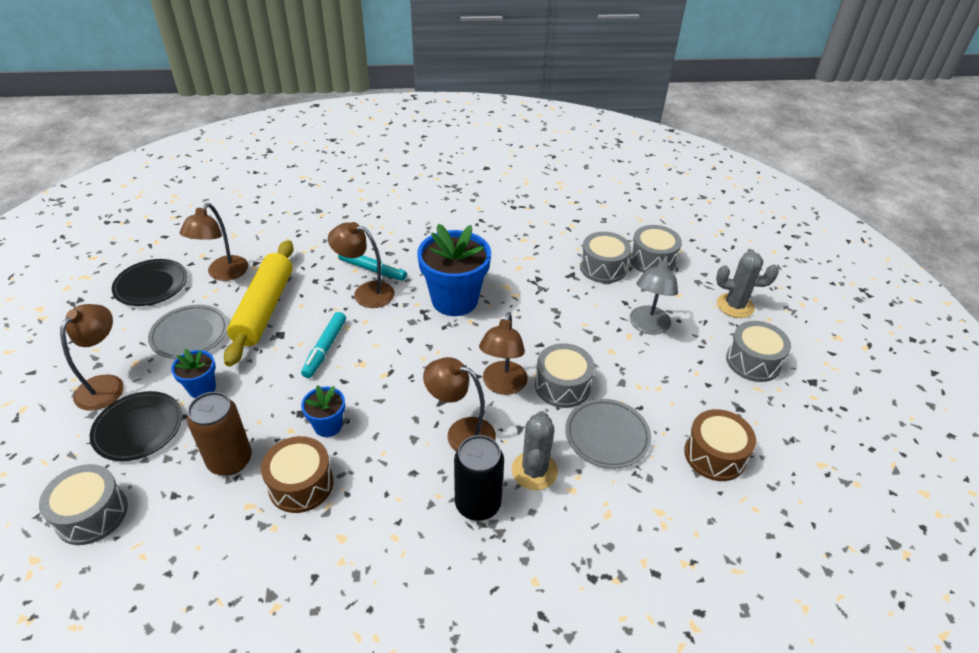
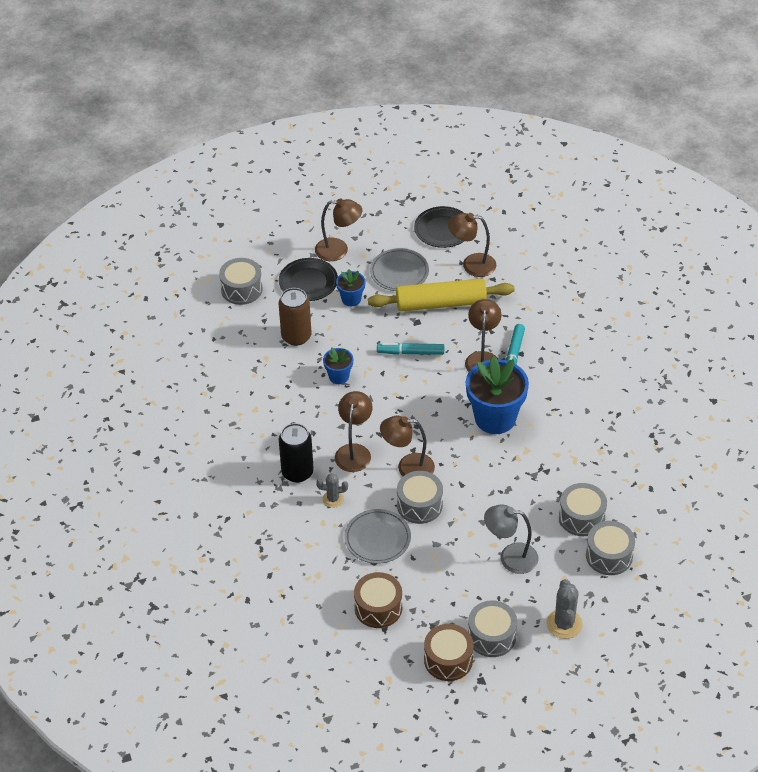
camera: 80 degrees right, 5 degrees up
brown drum [261,436,334,513] -> brown drum moved to [424,624,474,681]
grey cactus [512,411,558,490] -> grey cactus [316,473,348,508], size x0.63

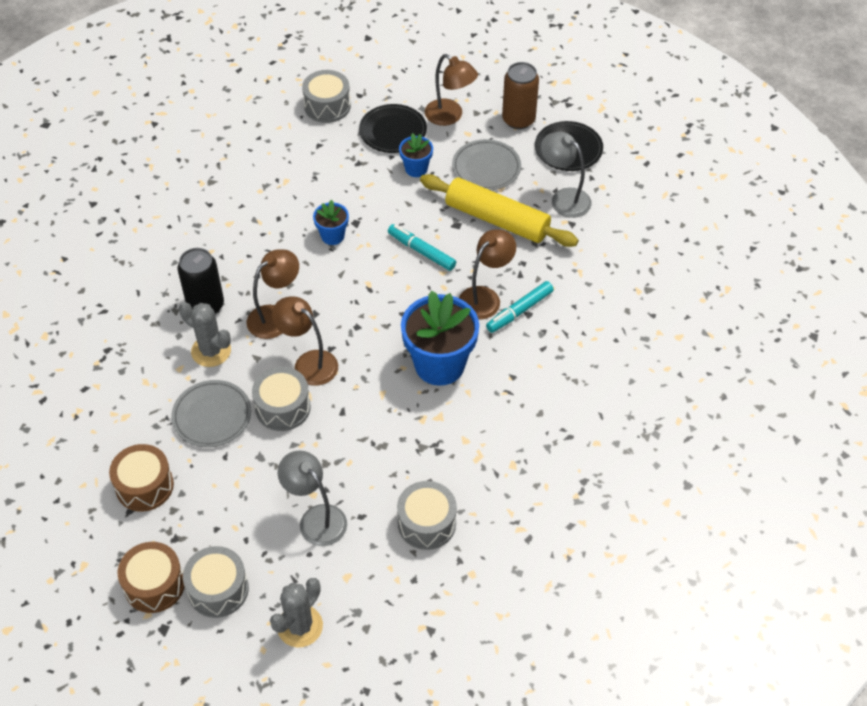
camera: 35 degrees right, 5 degrees up
brown can [279,288,311,346] -> brown can moved to [502,62,539,129]
grey cactus [316,473,348,508] -> grey cactus [179,302,231,367], size x1.59
brown lamp [448,213,496,277] -> grey lamp [541,132,591,218]
grey drum [586,521,635,575] -> none

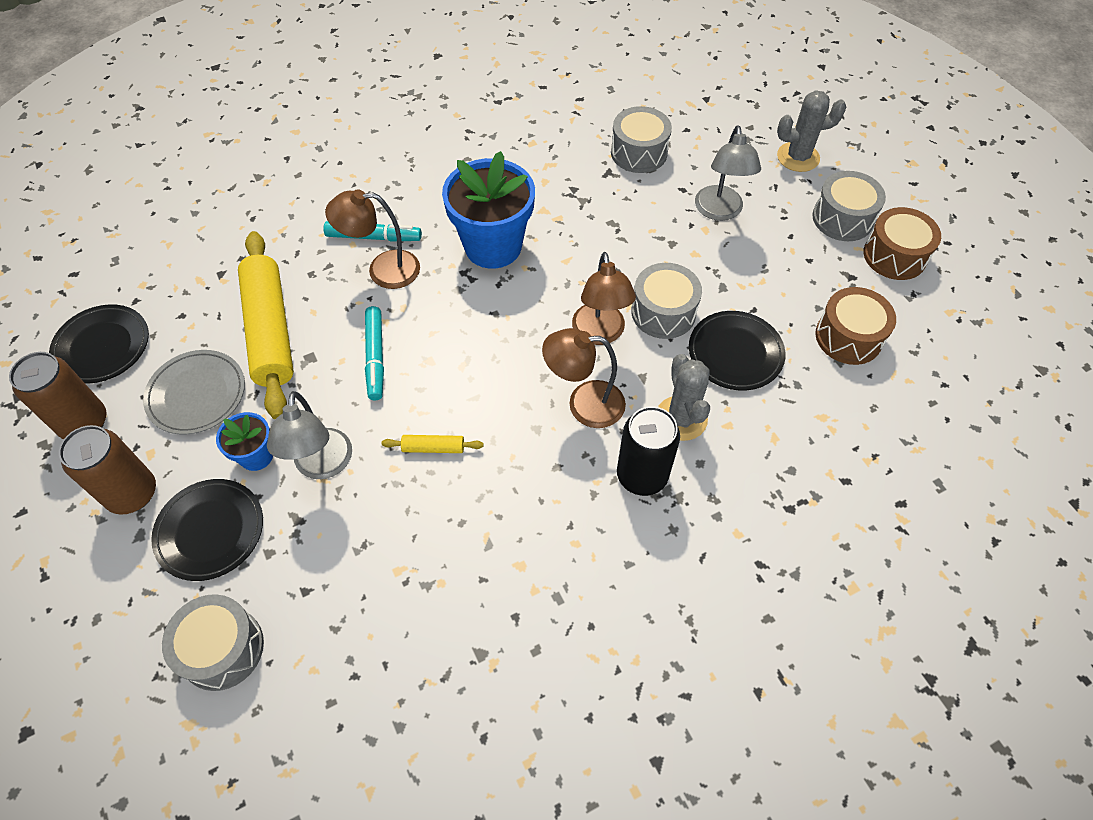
camera: 135 degrees left, 5 degrees up
grey plate [171,380,251,447] -> black plate [689,311,786,390]
blue flower pot [313,200,349,245] -> yellow rolling pin [382,435,484,453]
brown lamp [425,54,478,126] -> brown can [59,425,156,515]
grey lamp [541,132,591,218] -> grey lamp moved to [267,391,352,479]

